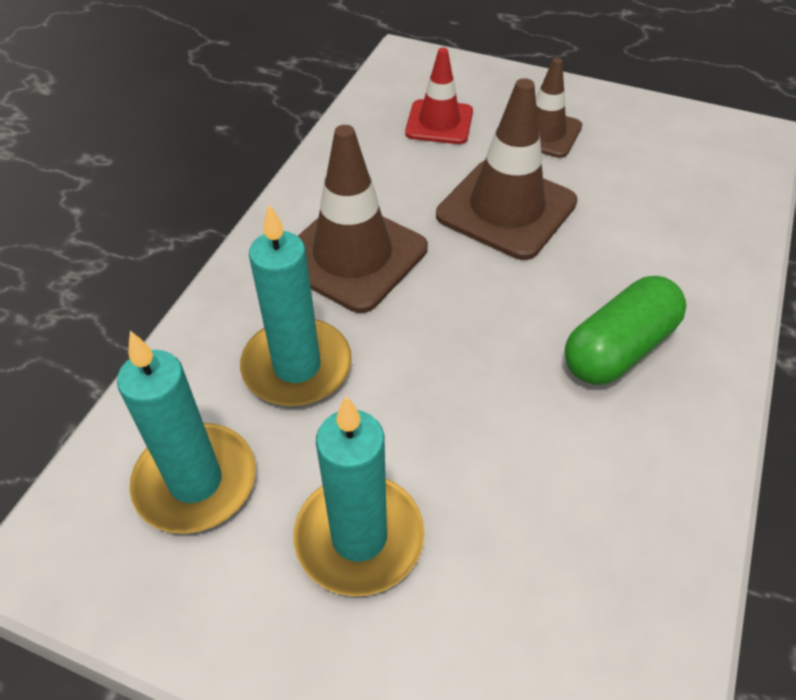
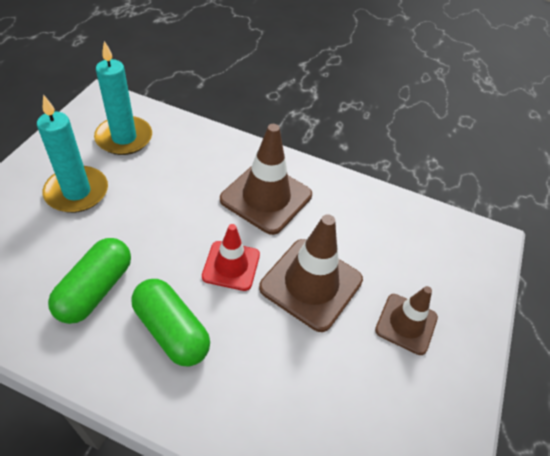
camera: 85 degrees right, 0 degrees up
turquoise candle [240,204,352,406] -> none
red traffic cone [405,47,473,144] -> red traffic cone moved to [202,224,260,291]
none -> green capsule [48,238,131,324]

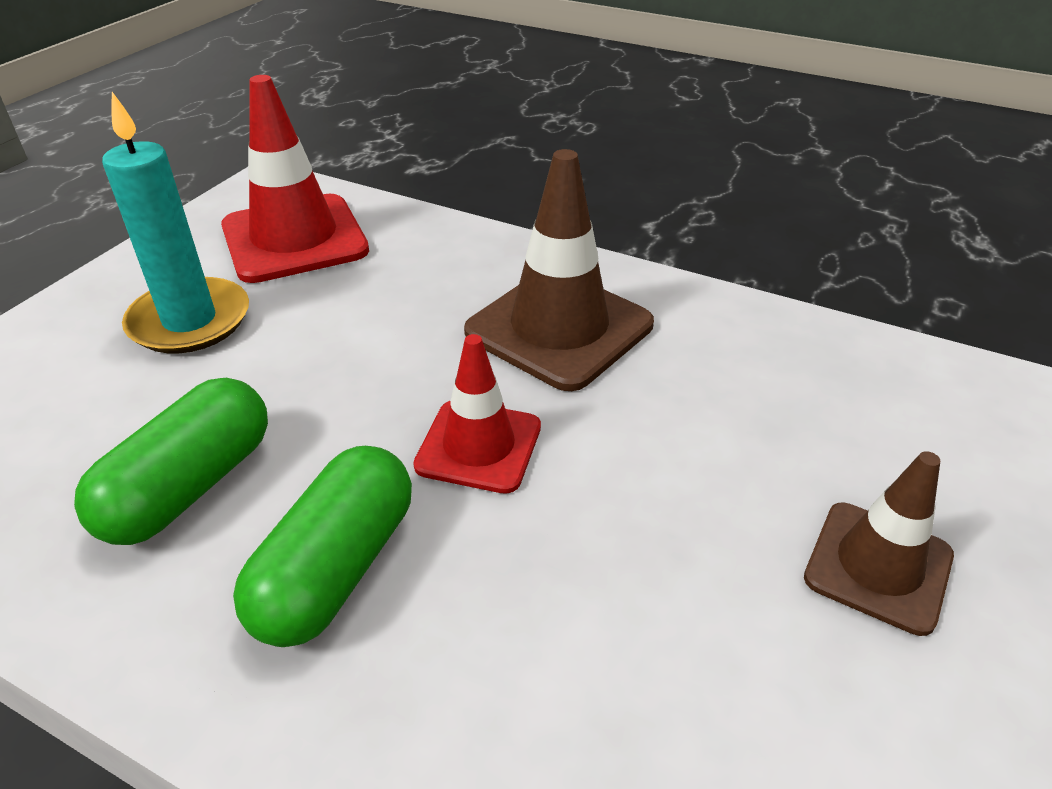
camera: 10 degrees right, 10 degrees down
turquoise candle [94,41,152,155] -> red traffic cone [221,75,369,283]
green capsule [131,279,210,366] -> green capsule turned 60 degrees clockwise [233,446,412,647]
brown traffic cone [259,214,363,332] -> none

